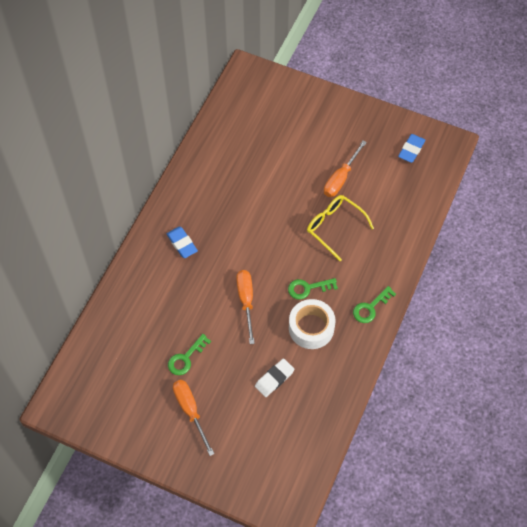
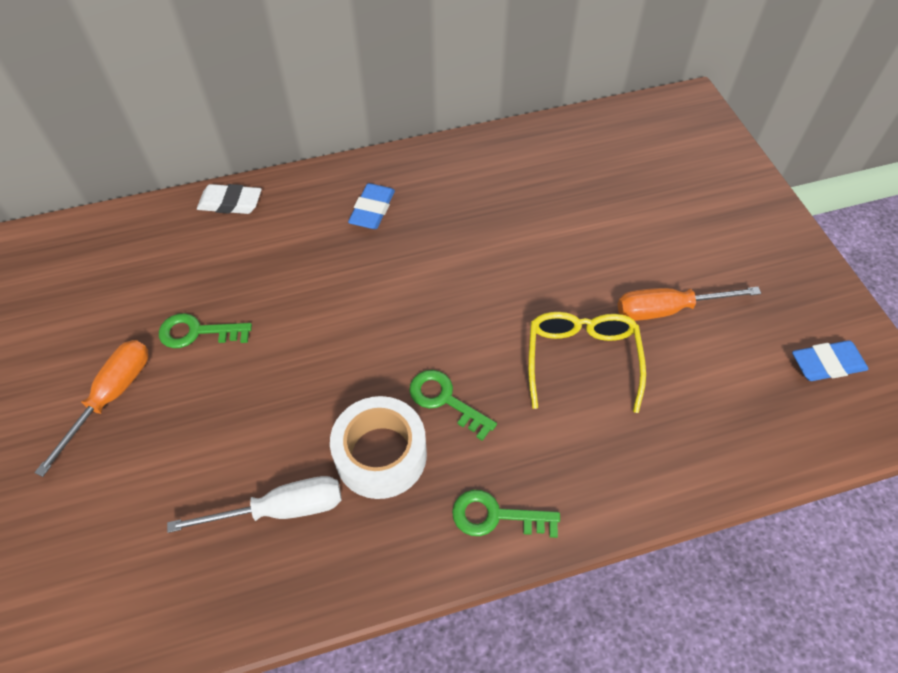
camera: 50 degrees right, 5 degrees down
orange screwdriver [236,270,255,344] -> none
white eraser [255,358,294,397] -> white eraser moved to [197,184,262,214]
none -> white screwdriver [167,476,342,533]

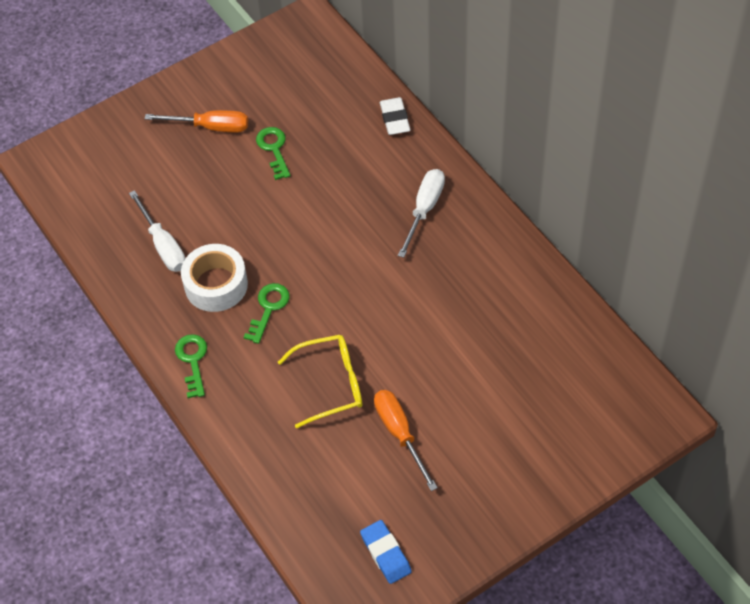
camera: 75 degrees right, 0 degrees up
blue eraser [348,183,395,229] -> white screwdriver [398,169,445,258]

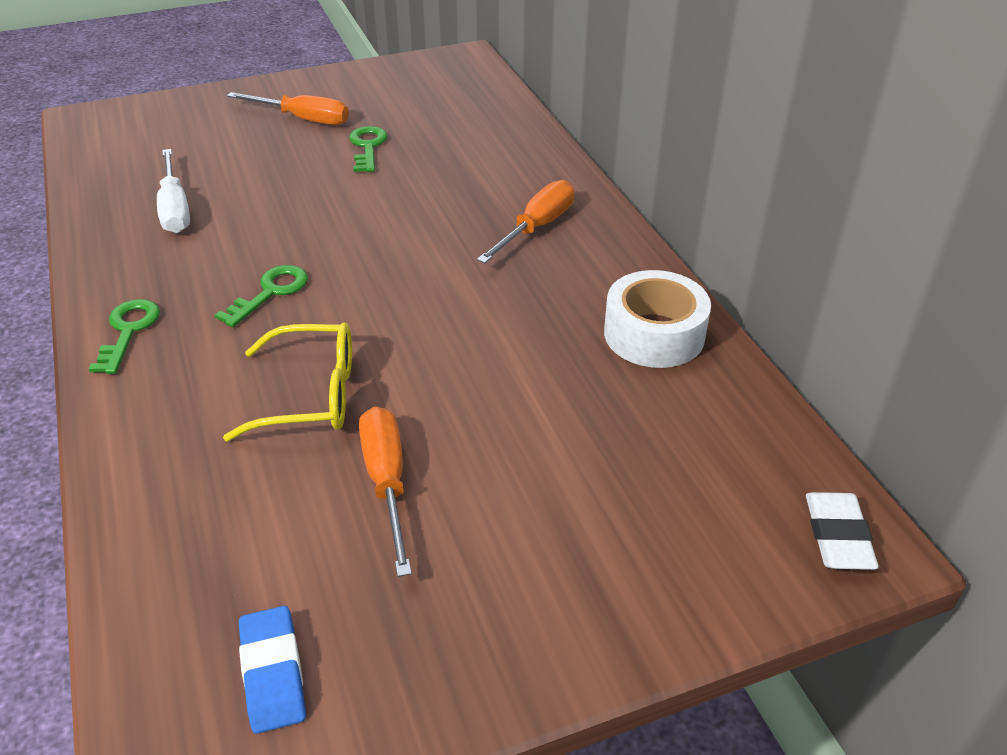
camera: 10 degrees right, 15 degrees down
white tape [181,244,248,312] -> white tape moved to [604,270,711,368]
white eraser [380,97,411,135] -> white eraser moved to [806,492,879,570]
white screwdriver [398,169,445,258] -> orange screwdriver [477,180,574,263]

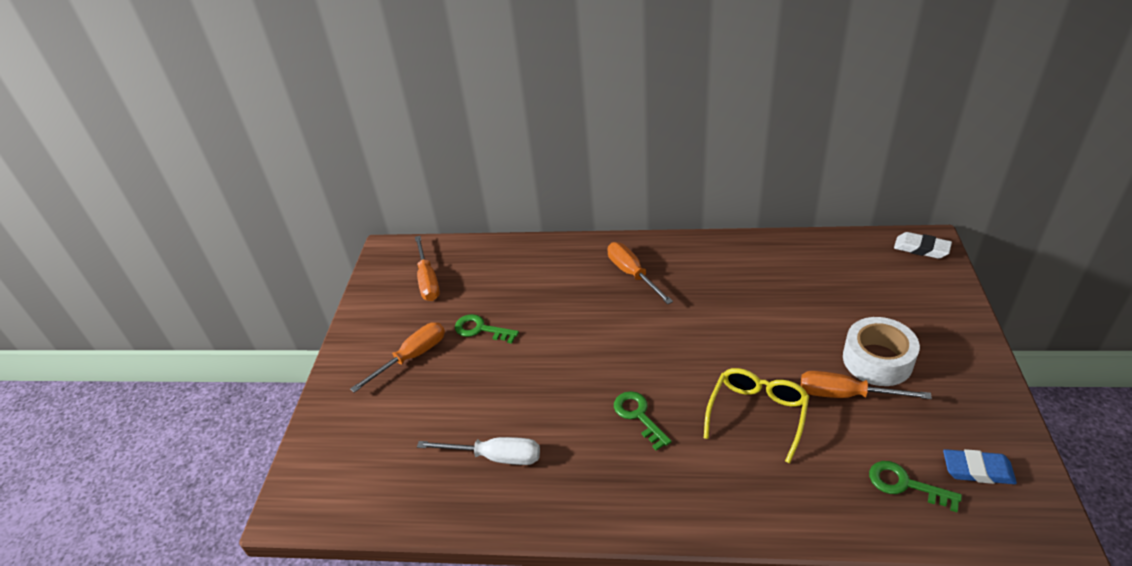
camera: 60 degrees left, 0 degrees up
green key [89,299,160,374] -> green key moved to [869,461,962,512]
white tape [604,270,711,368] -> white tape moved to [843,317,920,386]
none -> orange screwdriver [415,236,440,301]

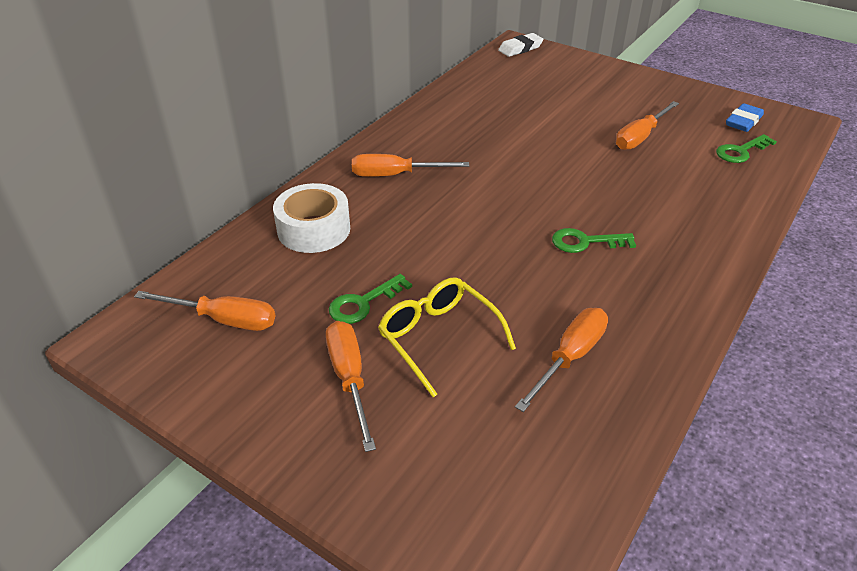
camera: 65 degrees left, 0 degrees up
white screwdriver [417,437,540,465] -> orange screwdriver [515,308,608,412]
yellow glasses [704,368,809,463] -> yellow glasses moved to [378,277,516,397]
white tape [843,317,920,386] -> white tape moved to [273,183,350,253]

